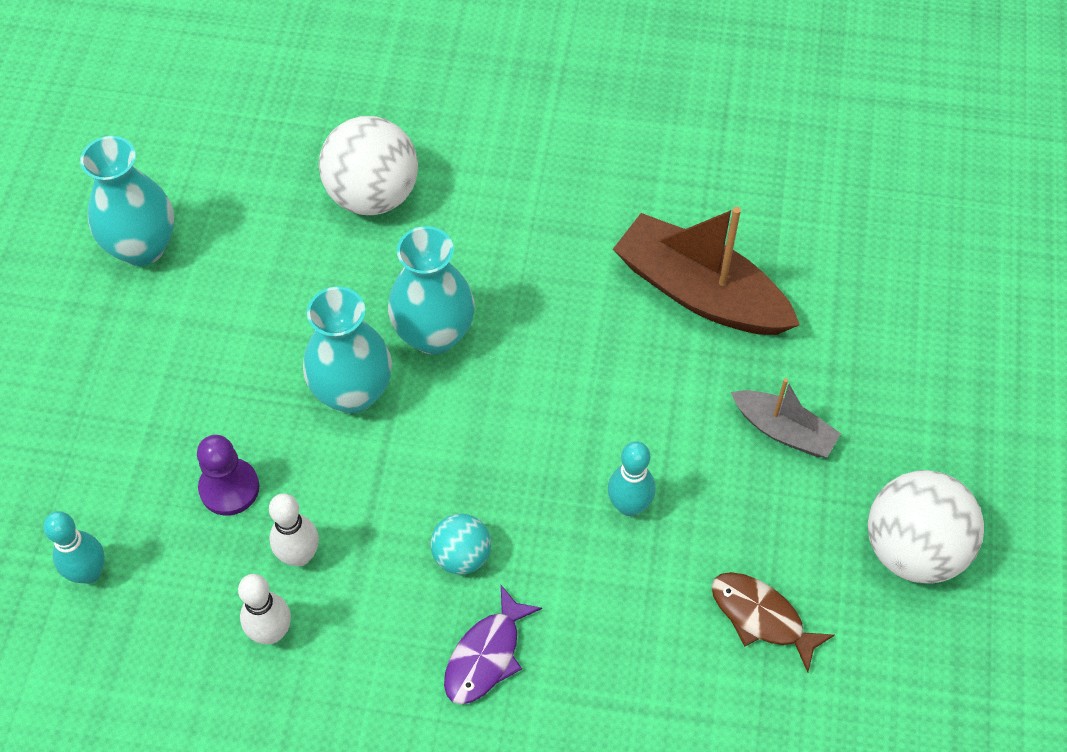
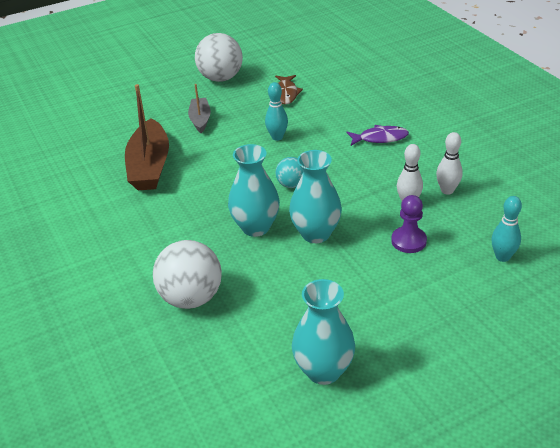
camera: 125 degrees left, 20 degrees down
turquoise ball [431,514,491,575] -> turquoise ball moved to [276,157,303,188]

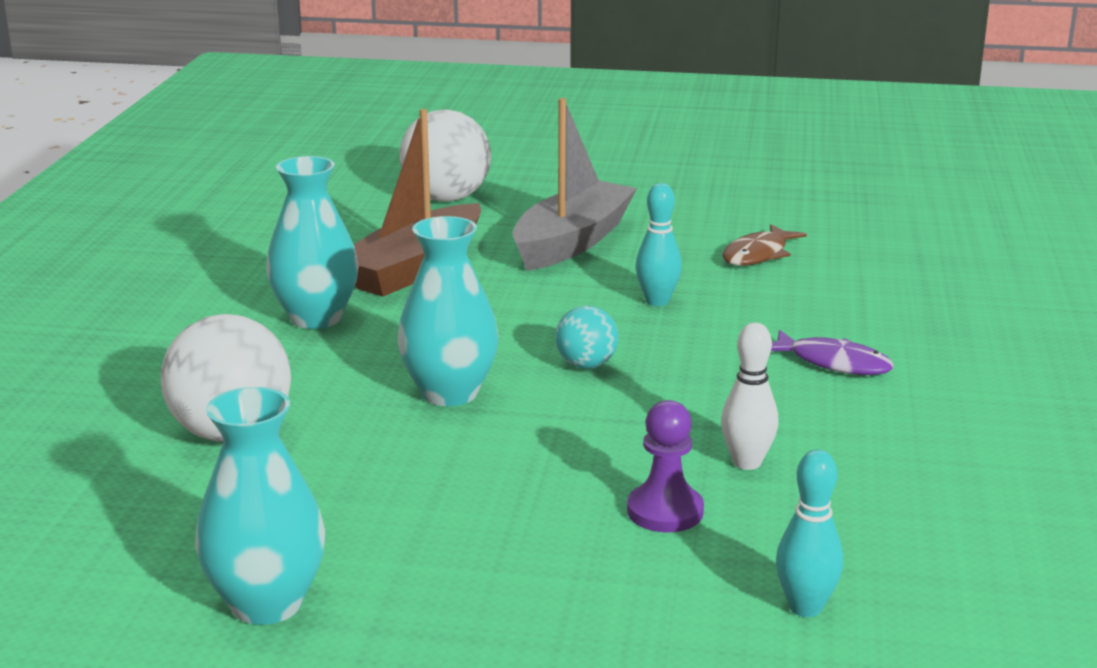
camera: 35 degrees right, 15 degrees down
grey boat [188,84,211,133] -> grey boat [512,98,637,271], size x1.81
white ball [195,33,243,82] -> white ball moved to [399,109,491,202]
turquoise vase [289,150,342,243] -> turquoise vase moved to [266,156,359,329]
white bowling pin [436,132,463,195] -> none

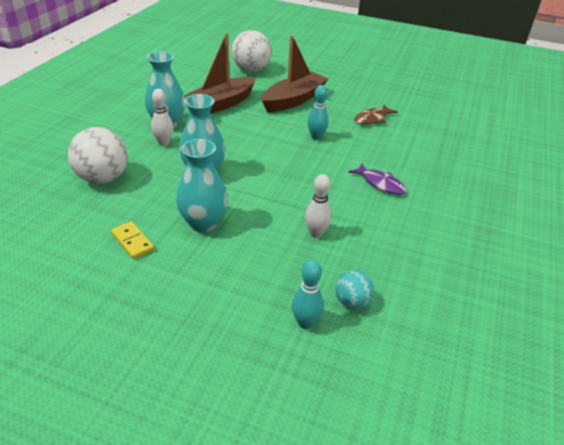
camera: 10 degrees right, 15 degrees up
turquoise vase [195,387,325,625] -> turquoise vase moved to [176,139,228,232]
grey boat [512,98,637,271] -> brown boat [262,35,328,112]
turquoise ball [555,306,618,369] -> turquoise ball moved to [335,270,374,309]
purple pawn [627,400,704,532] -> none
none -> yellow domino [111,221,154,259]
none -> white bowling pin [151,89,173,146]

